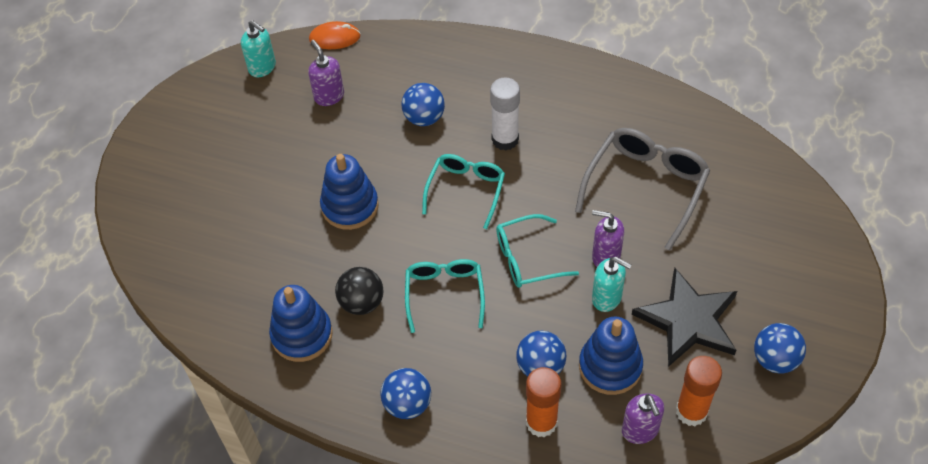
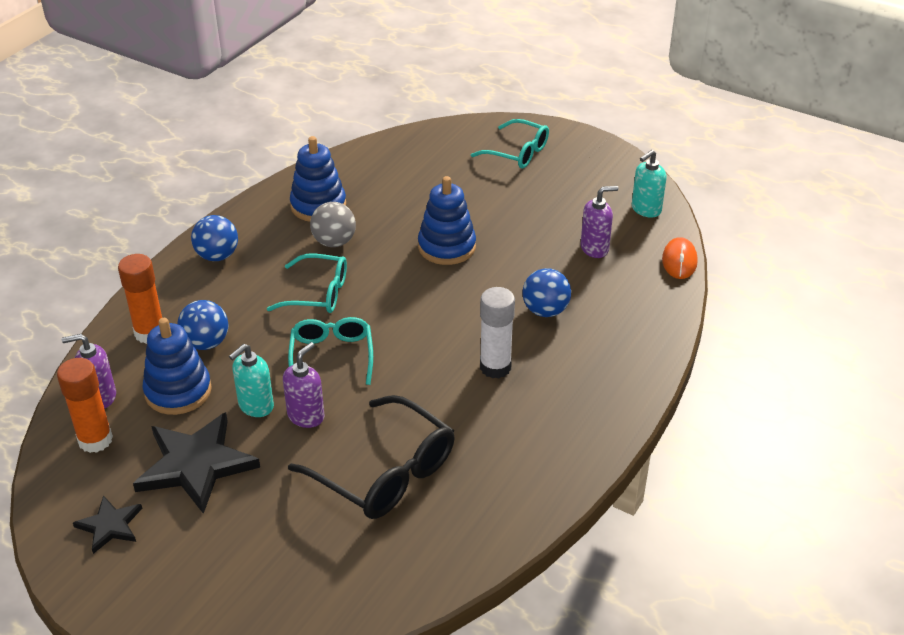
camera: 100 degrees right, 15 degrees down
black ball [335,267,383,315] -> grey ball [310,202,356,247]
turquoise glasses [422,154,505,229] -> turquoise glasses moved to [471,119,549,168]
grey glasses [575,128,710,250] -> black glasses [288,395,454,519]
blue ball [754,323,806,373] -> black star [73,495,142,554]

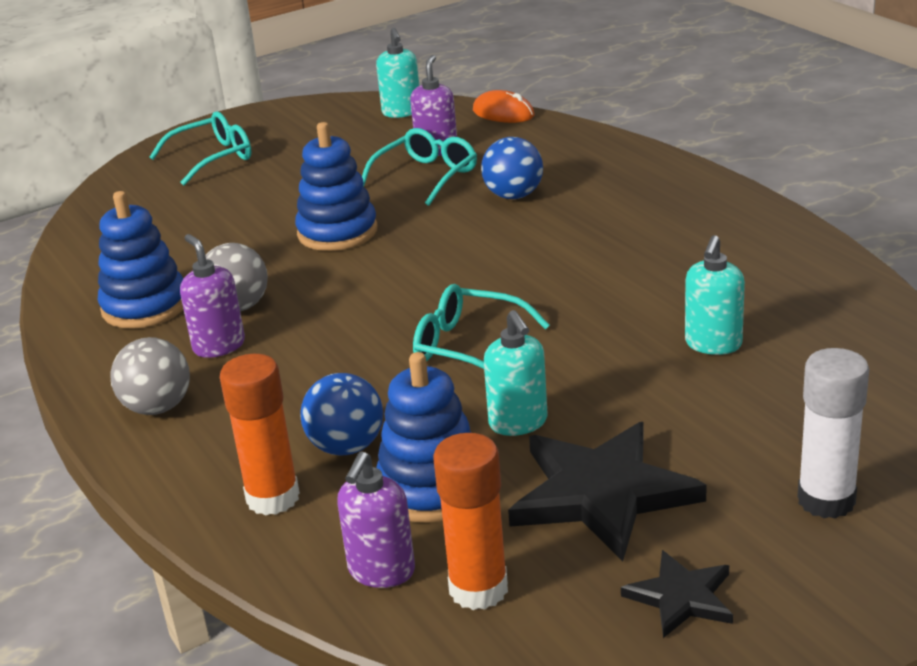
camera: 60 degrees left, 10 degrees down
blue ball [191,215,238,261] -> grey ball [110,337,190,415]
turquoise glasses [267,254,347,313] -> turquoise glasses moved to [362,128,477,206]
purple soap dispenser [283,342,325,428] -> purple soap dispenser moved to [180,234,245,358]
black glasses [288,395,454,519] -> turquoise soap dispenser [685,235,745,355]
white glue stick [480,287,515,379] -> white glue stick moved to [797,348,869,519]

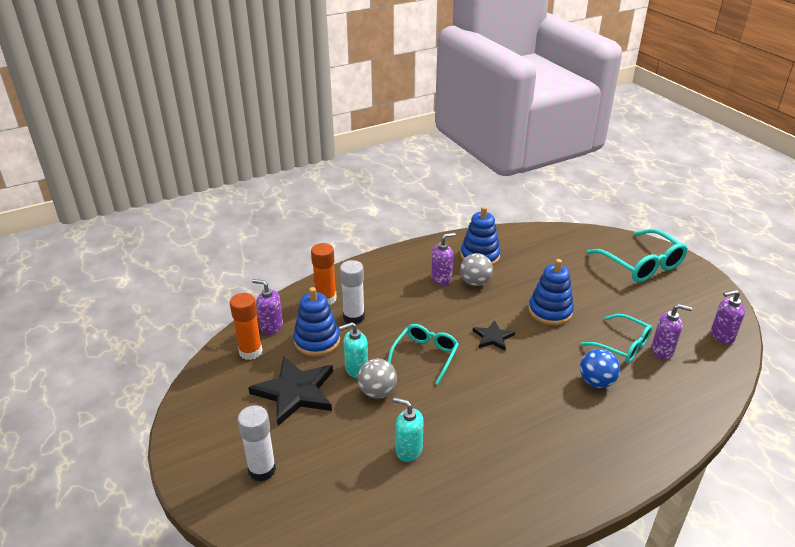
camera: 90 degrees right, 5 degrees up
grey ball [110,337,190,415] -> grey ball moved to [358,359,397,399]
turquoise glasses [150,111,251,186] -> turquoise glasses [587,229,688,282], size x1.51
blue ball [301,373,383,455] -> white glue stick [340,260,365,324]
turquoise soap dispenser [376,28,419,118] -> purple soap dispenser [711,290,745,344]
orange mouse [473,90,535,123] -> none
black star [621,550,733,638] -> black star moved to [473,320,515,351]

